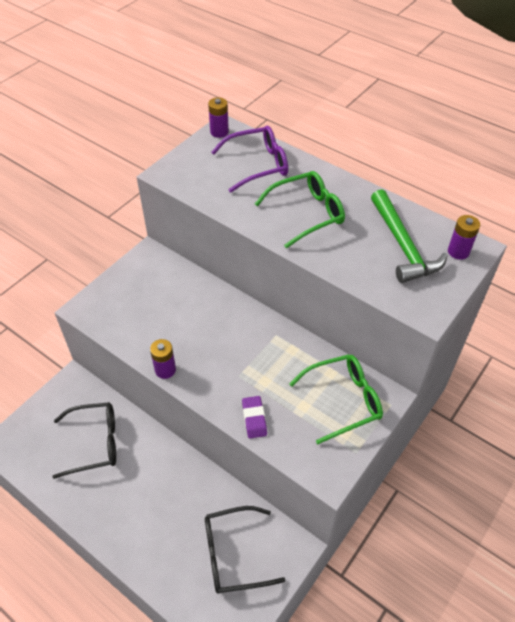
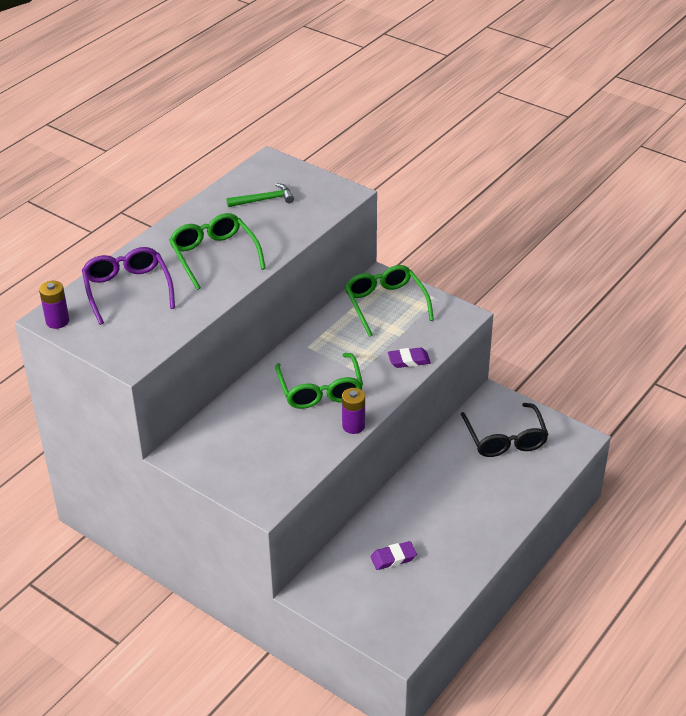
camera: 90 degrees left, 10 degrees down
black glasses [52,402,116,479] -> purple eraser [371,541,417,570]
green hammer [371,189,448,283] -> green hammer [226,183,294,207], size x0.58
purple battery [448,215,480,260] -> none
none -> green glasses [275,353,363,409]

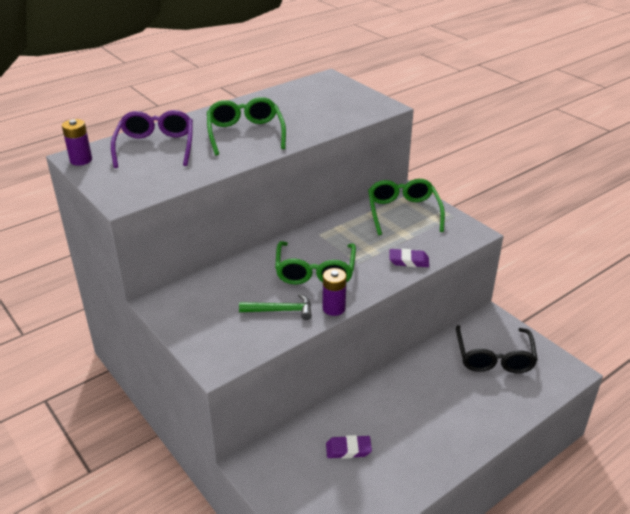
camera: 15 degrees right, 5 degrees down
green hammer [226,183,294,207] -> green hammer moved to [239,294,312,320]

